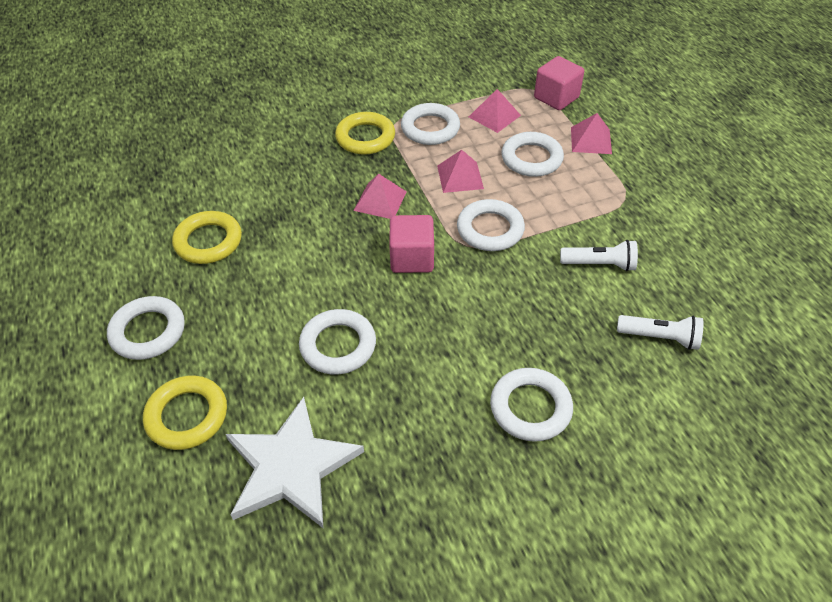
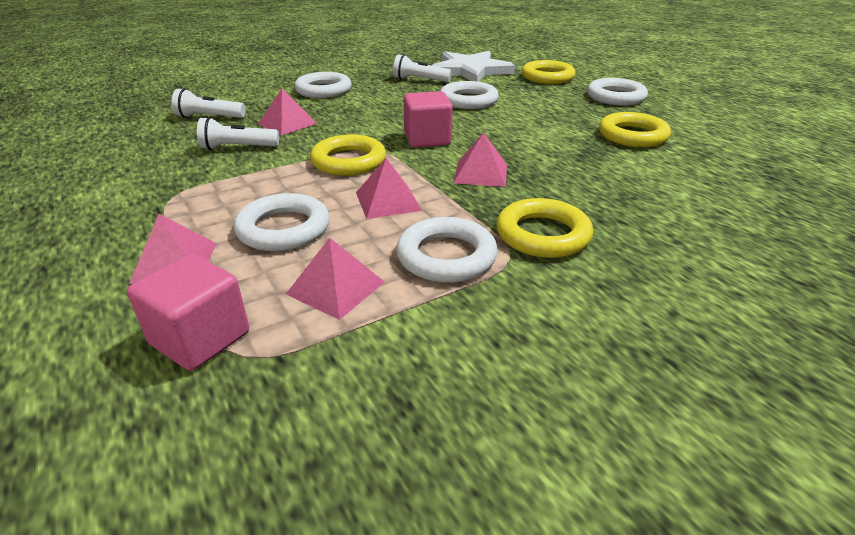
camera: 170 degrees right, 15 degrees down
white ring [457,199,525,251] -> yellow ring [310,135,386,176]
none -> pink pyramid [258,88,317,135]
none -> white flashlight [393,54,451,82]

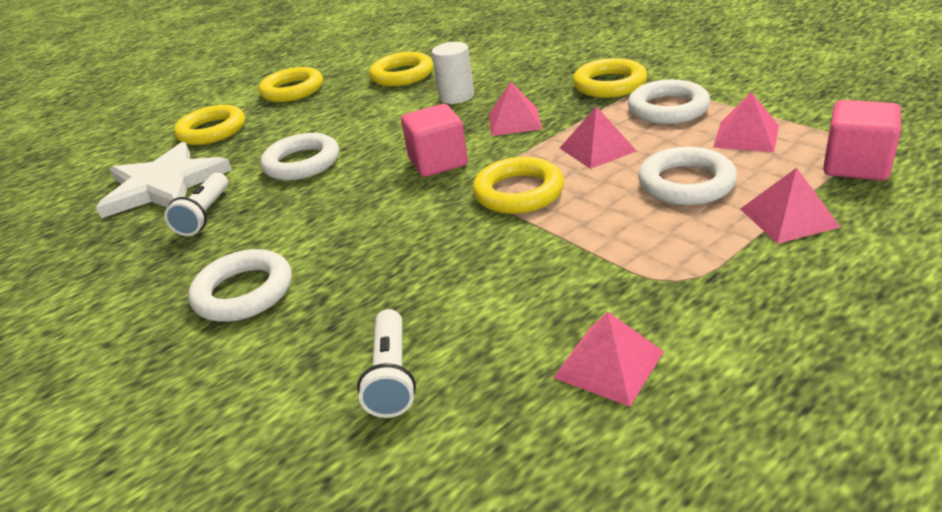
camera: 95 degrees left, 0 degrees up
white flashlight [197,117,279,150] -> none
pink pyramid [258,88,317,135] -> pink pyramid moved to [553,312,664,406]
white ring [587,78,648,105] -> yellow ring [259,67,323,102]
none -> white cylinder [432,42,474,104]

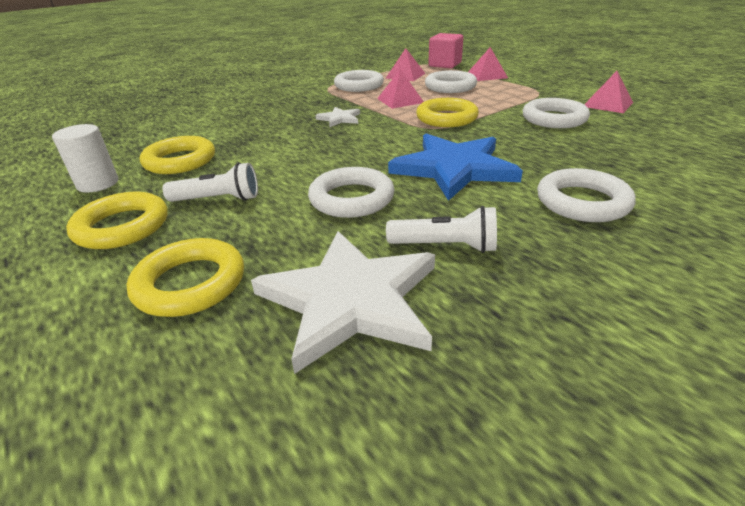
camera: 90 degrees left, 0 degrees up
white flashlight [357,309,416,418] -> white flashlight moved to [163,163,258,202]
pink cube [401,104,468,177] -> none
white cylinder [432,42,474,104] -> white cylinder moved to [52,124,119,193]
pink pyramid [489,82,542,136] -> white star [316,107,360,127]
yellow ring [573,58,647,98] -> none
none -> blue star [388,133,523,201]
none -> white ring [523,98,590,128]

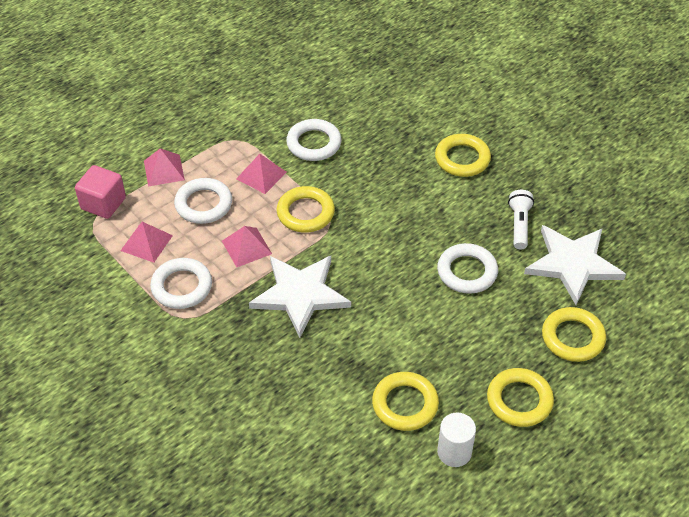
camera: 95 degrees left, 15 degrees up
white flashlight [163,163,258,202] -> none
white star [316,107,360,127] -> white star [249,256,351,338], size x2.13
blue star [388,133,523,201] -> none
white ring [537,168,636,222] -> yellow ring [435,134,491,177]
pink pyramid [584,71,633,113] -> pink pyramid moved to [236,154,287,194]

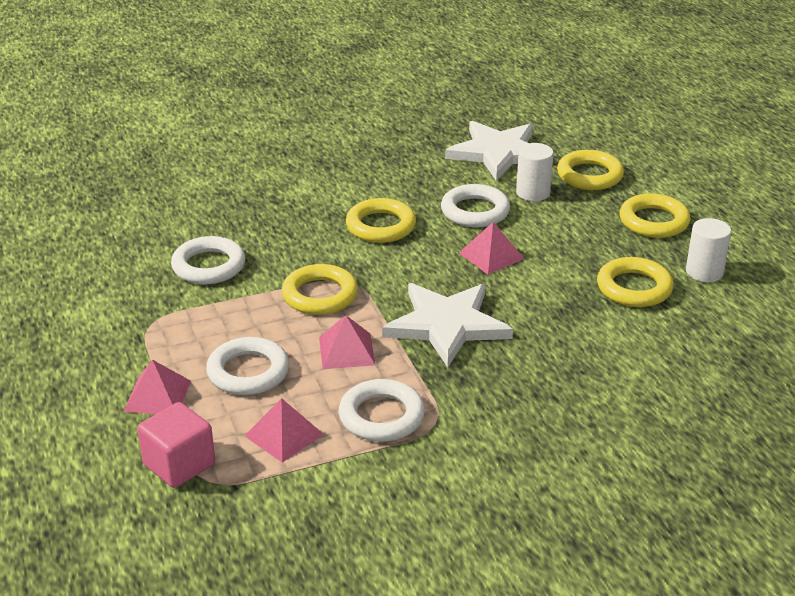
camera: 70 degrees left, 15 degrees down
pink pyramid [236,154,287,194] -> pink pyramid moved to [459,222,524,274]
yellow ring [435,134,491,177] -> yellow ring moved to [346,198,416,243]
white flashlight [508,190,534,250] -> none
none -> white cylinder [516,143,554,201]

